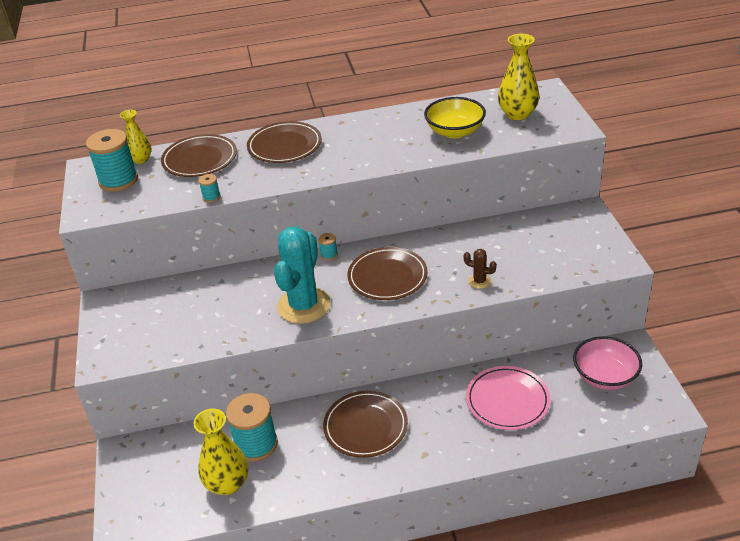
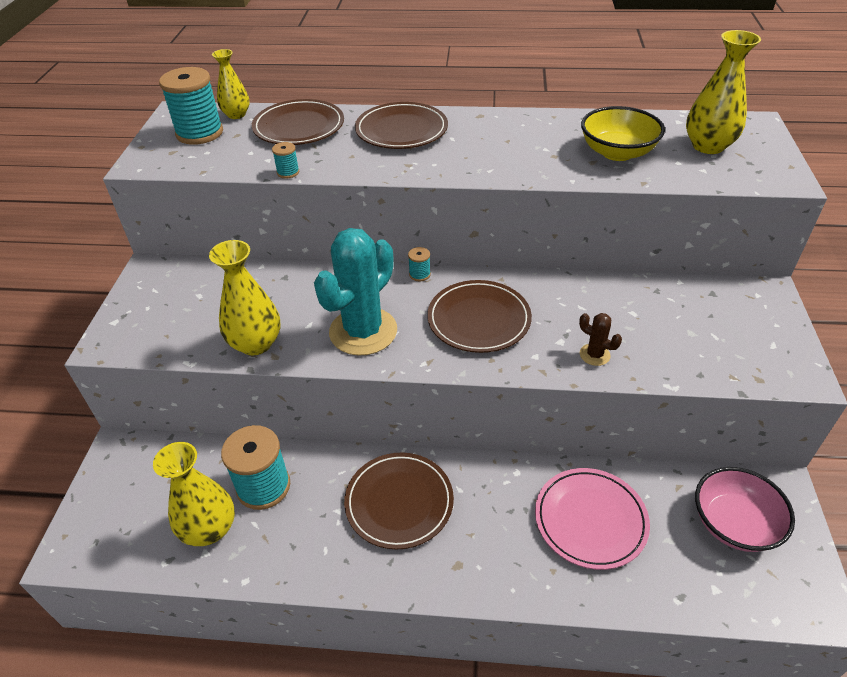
camera: 15 degrees right, 5 degrees up
none -> yellow vase [209,240,281,355]

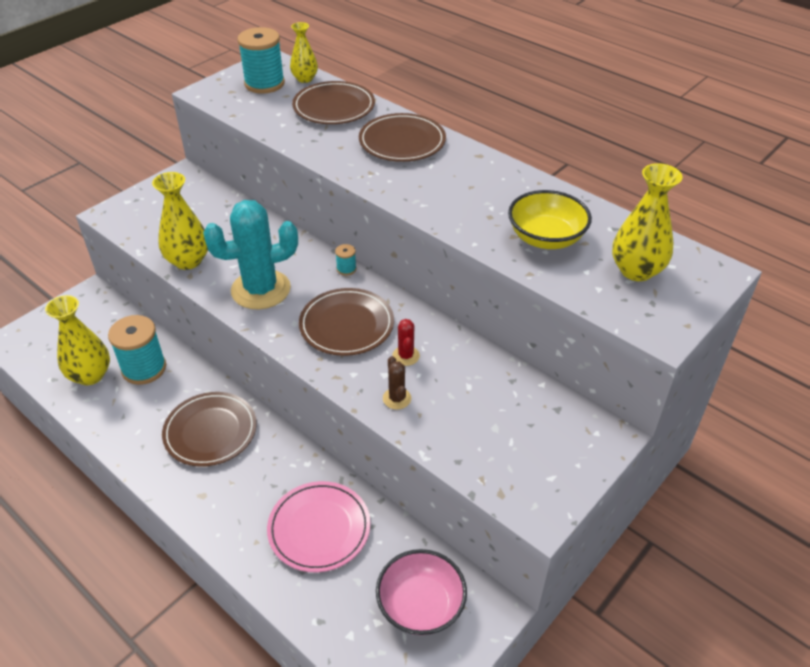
camera: 35 degrees right, 0 degrees up
turquoise spool [272,142,299,179] -> none
none -> red cactus [393,319,420,366]

